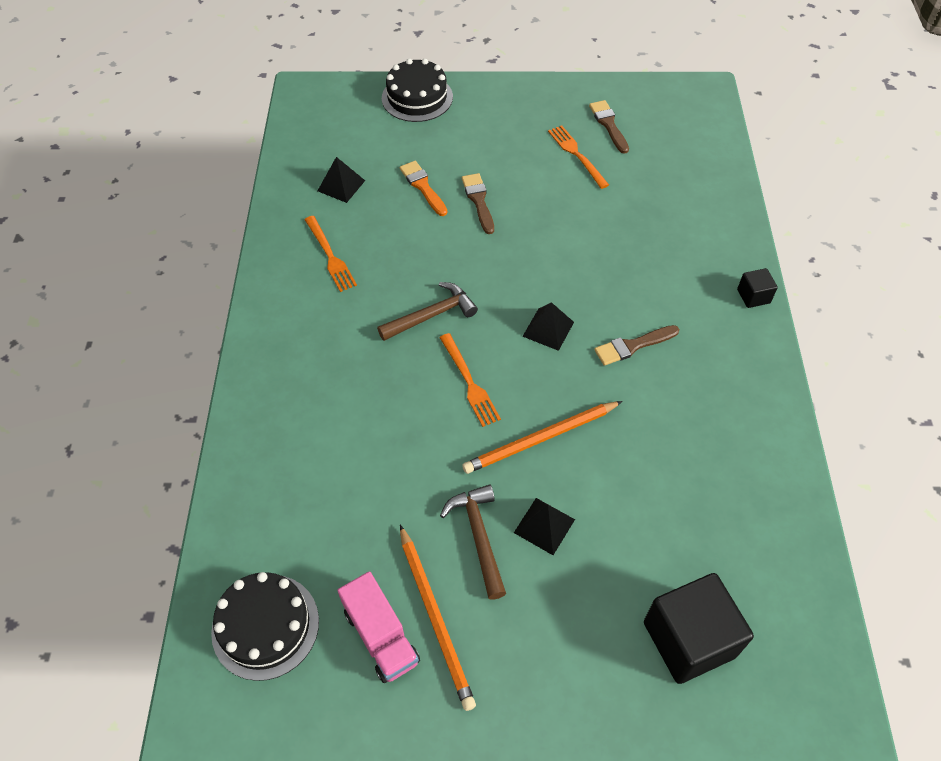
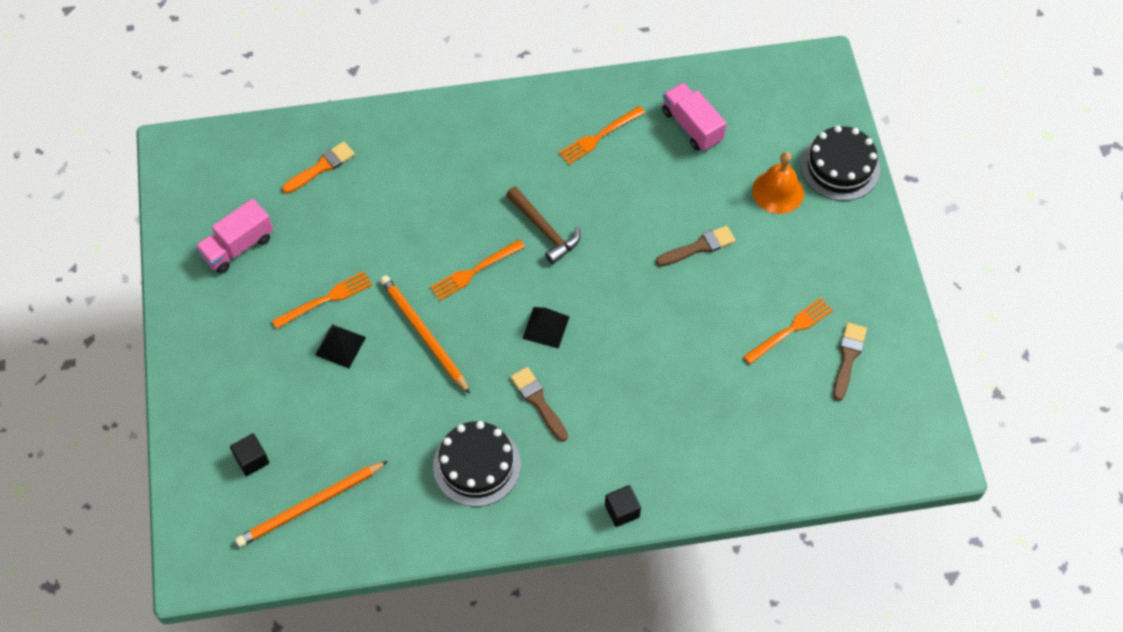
camera: 80 degrees right, 5 degrees up
black cake [211,572,319,681] -> black cake moved to [433,421,521,507]
black pyramid [318,157,365,203] -> pink truck [662,83,726,151]
orange brush [400,161,448,216] -> orange brush moved to [282,141,355,194]
orange pencil [400,525,476,711] -> orange pencil moved to [235,461,388,547]
brown hammer [440,484,506,600] -> orange fork [272,271,372,329]
brown brush [589,100,629,154] -> brown brush turned 45 degrees counterclockwise [833,323,867,401]
black cube [644,573,754,684] -> black cube [230,433,269,476], size x0.47
none -> orange bell [752,152,804,214]

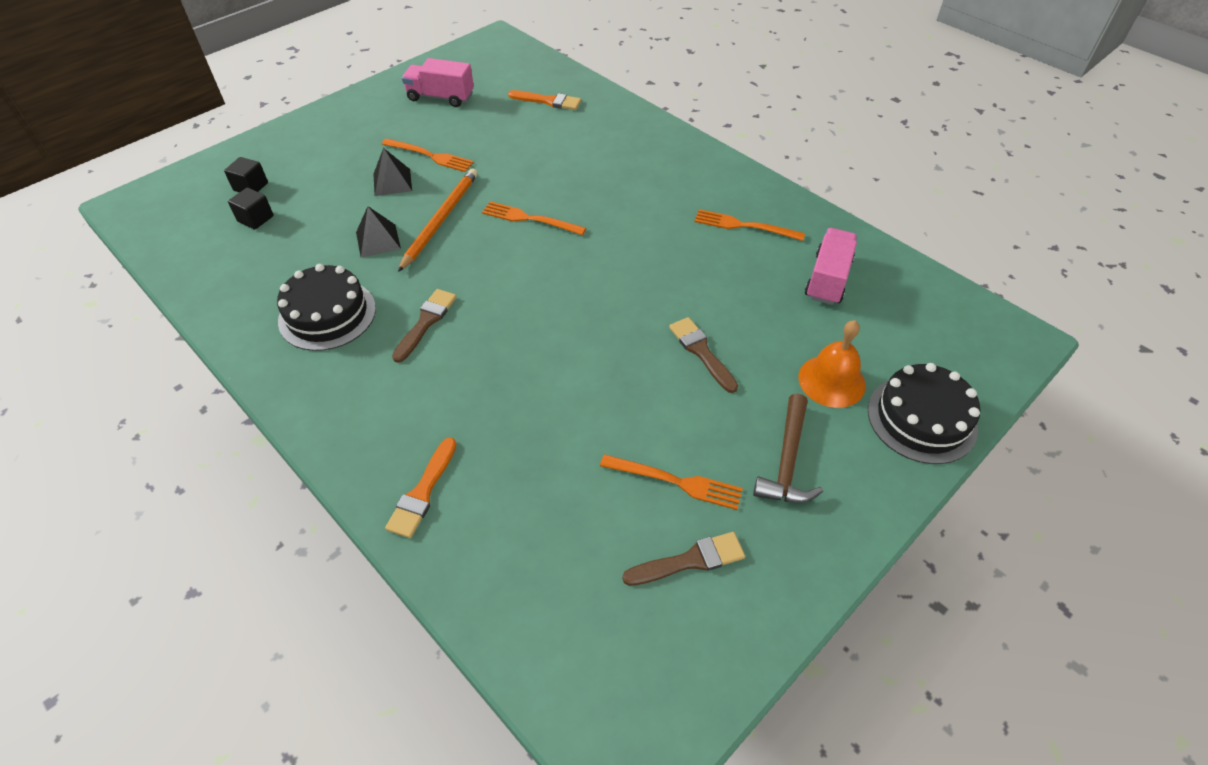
camera: 55 degrees right, 10 degrees down
orange pencil [235,461,388,547] -> none
brown hammer [506,186,581,264] -> brown hammer moved to [753,394,823,503]
black pyramid [522,307,569,349] -> black pyramid moved to [356,206,401,258]
black cube [605,485,641,527] -> black cube moved to [228,188,274,230]
brown brush [656,226,736,266] -> brown brush turned 150 degrees counterclockwise [669,317,738,393]
none -> orange brush [385,437,457,538]

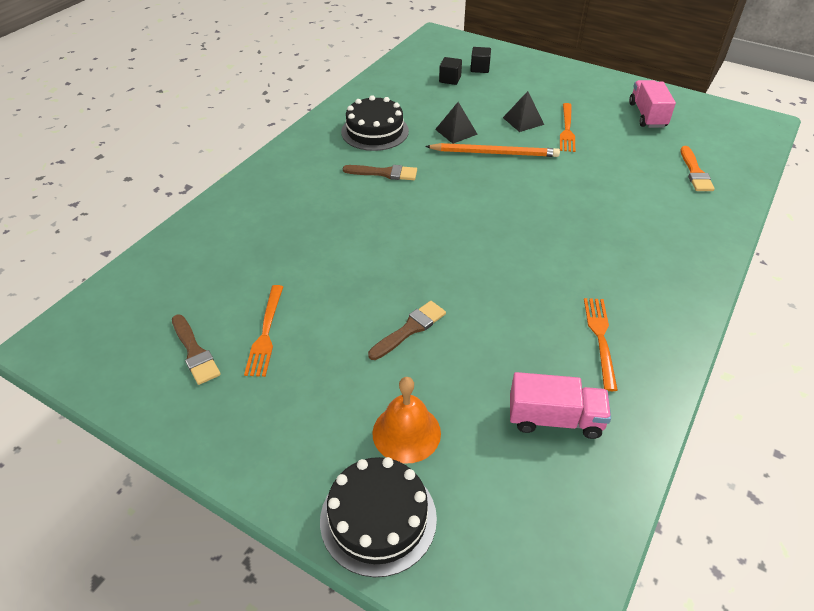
camera: 75 degrees right, 5 degrees down
orange brush [385,437,457,538] -> none
orange fork [482,201,586,235] -> none
brown hammer [753,394,823,503] -> none

